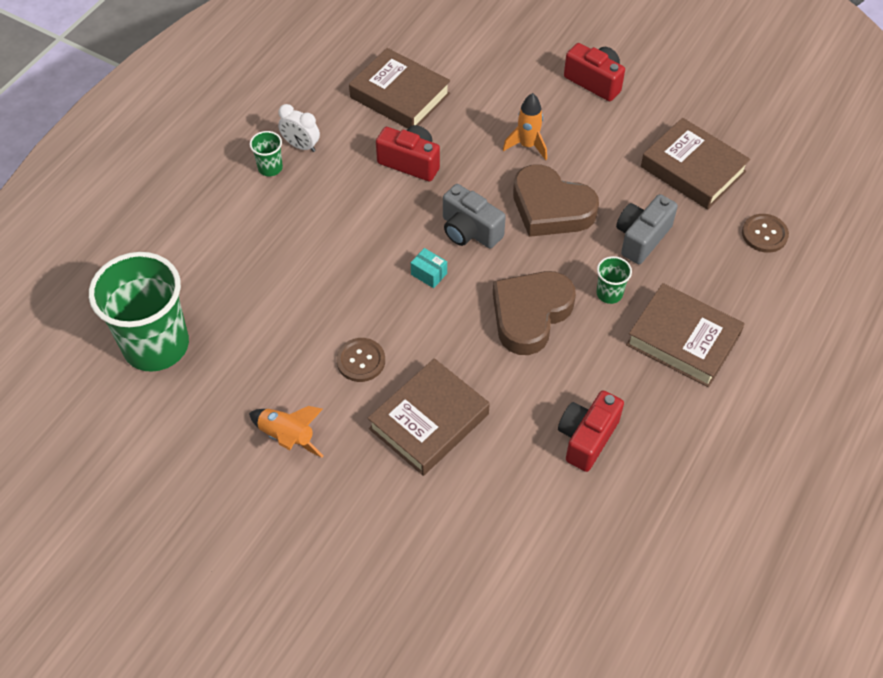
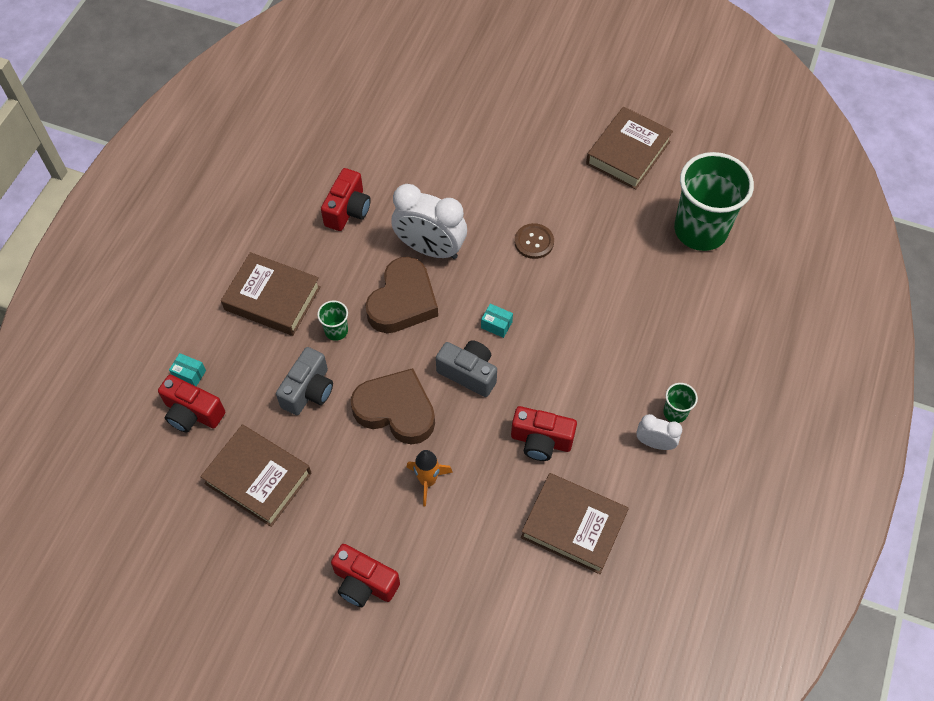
camera: 170 degrees right, 5 degrees up
orange rocket [249,406,323,458] -> none
brown book [368,358,490,476] -> brown book moved to [586,107,673,190]
brown button [742,214,789,253] -> red camera [158,375,225,433]
none -> turquoise box [169,353,206,386]
none -> white clock [391,184,467,259]

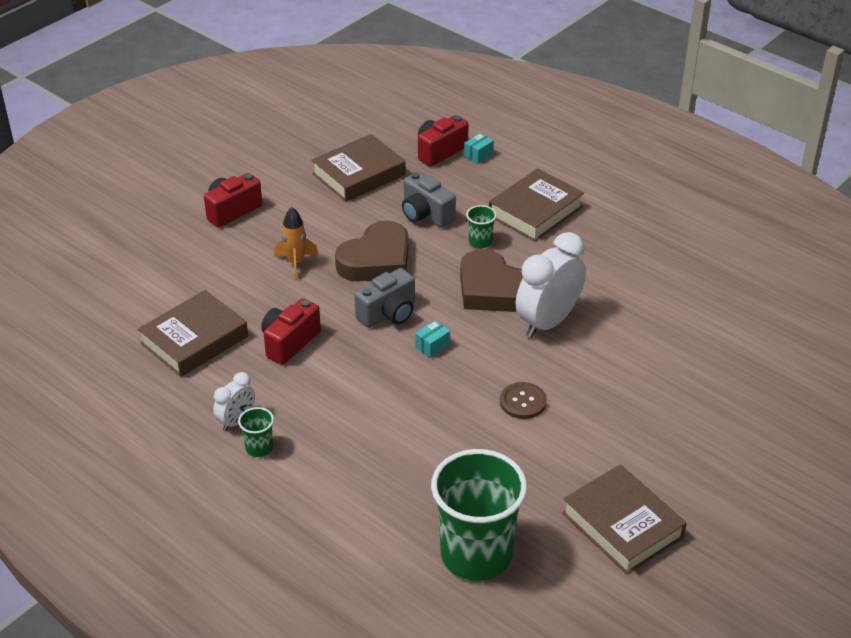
camera: 110 degrees right, 20 degrees down
red camera [321,168,371,231] -> none

